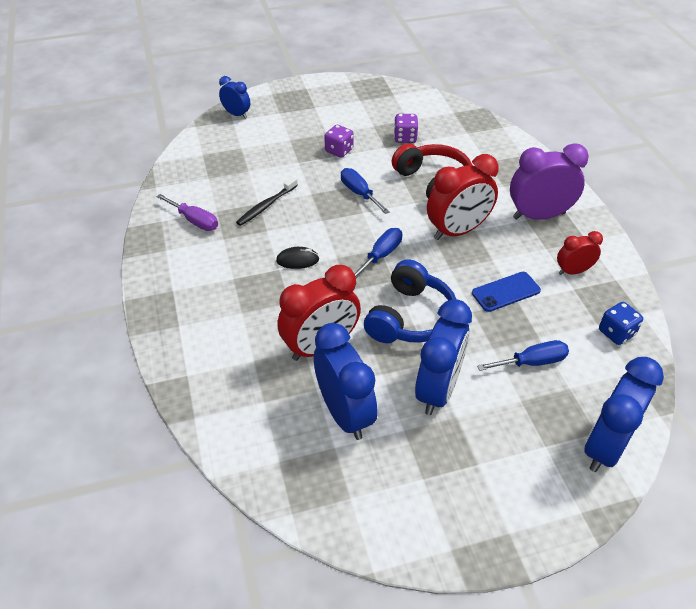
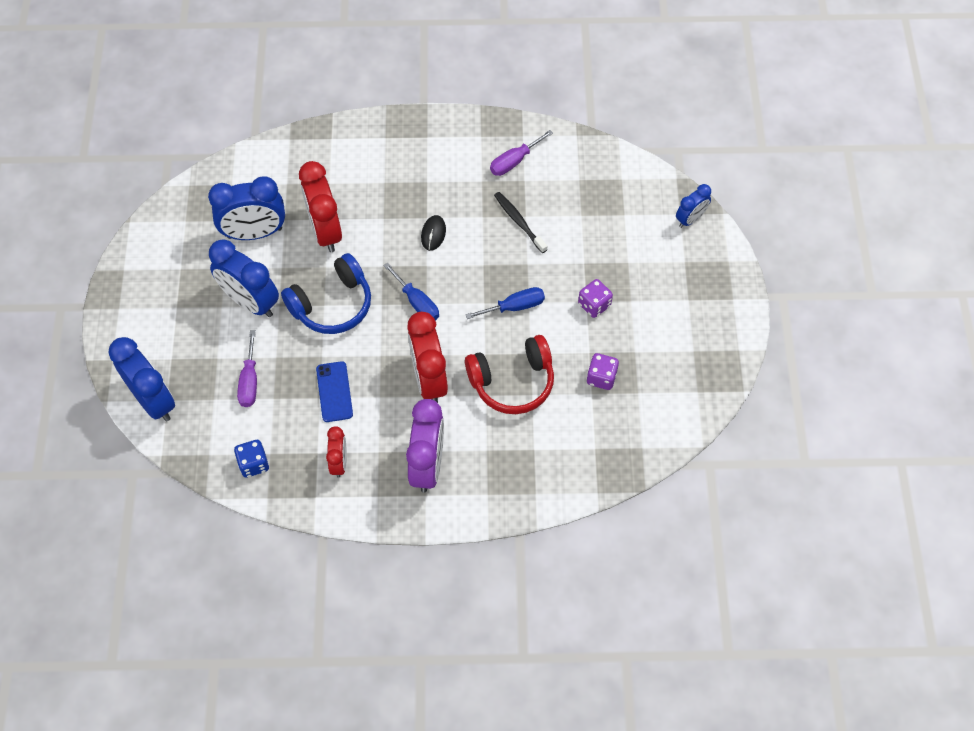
camera: 105 degrees right, 15 degrees up
blue headphones [364,260,456,343] -> blue headphones turned 75 degrees counterclockwise [281,253,371,334]
blue screwdriver [477,340,569,371] -> purple screwdriver [237,330,257,407]

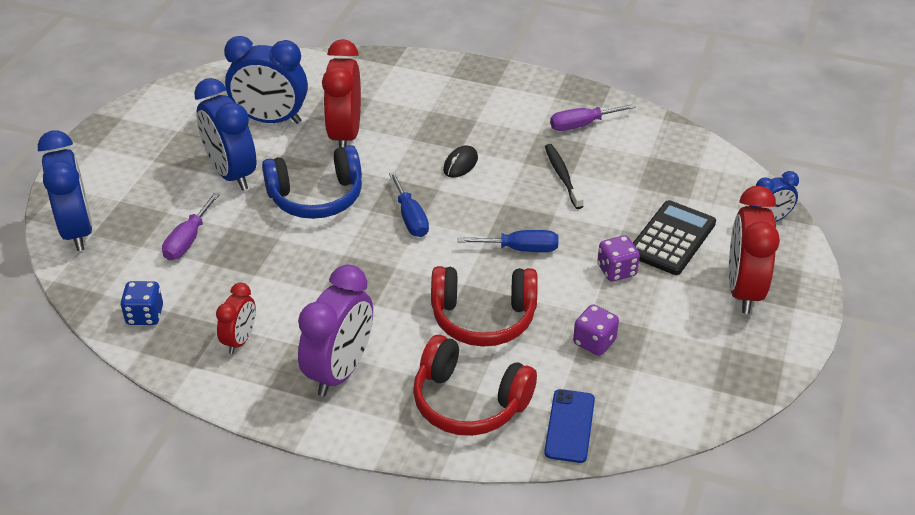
camera: 20 degrees right, 20 degrees down
blue phone [316,361,353,422] -> blue phone moved to [544,389,595,463]
red clock [407,312,448,403] -> red clock moved to [729,186,780,314]
none -> red headphones [413,335,537,436]
none -> black calculator [633,200,716,275]

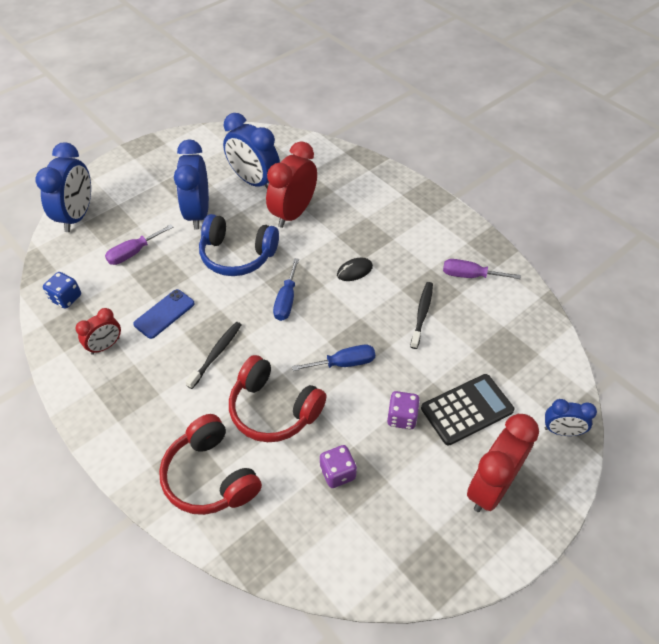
camera: 30 degrees right, 10 degrees up
purple clock [298,264,373,396] -> none
blue screwdriver [458,230,558,252] -> blue screwdriver turned 45 degrees counterclockwise [292,345,375,371]
blue phone [544,389,595,463] -> blue phone moved to [133,289,195,339]
none -> black toothbrush [185,322,241,389]

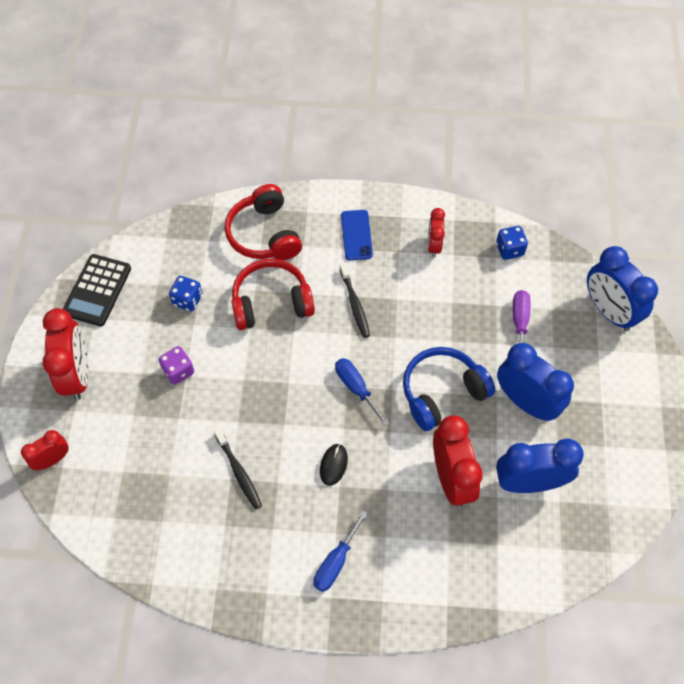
camera: 135 degrees right, 10 degrees up
blue phone [133,289,195,339] -> blue phone moved to [341,210,373,260]
red headphones [159,414,262,515] -> red headphones turned 120 degrees counterclockwise [225,184,302,260]
blue screwdriver [292,345,375,371] -> blue screwdriver moved to [313,511,368,592]
purple dice [320,445,357,488] -> blue dice [169,276,203,312]
black calculator [421,374,515,445] -> black calculator moved to [63,254,131,326]
purple screwdriver [443,259,521,279] -> none
blue clock [545,399,597,436] -> red clock [21,430,69,470]

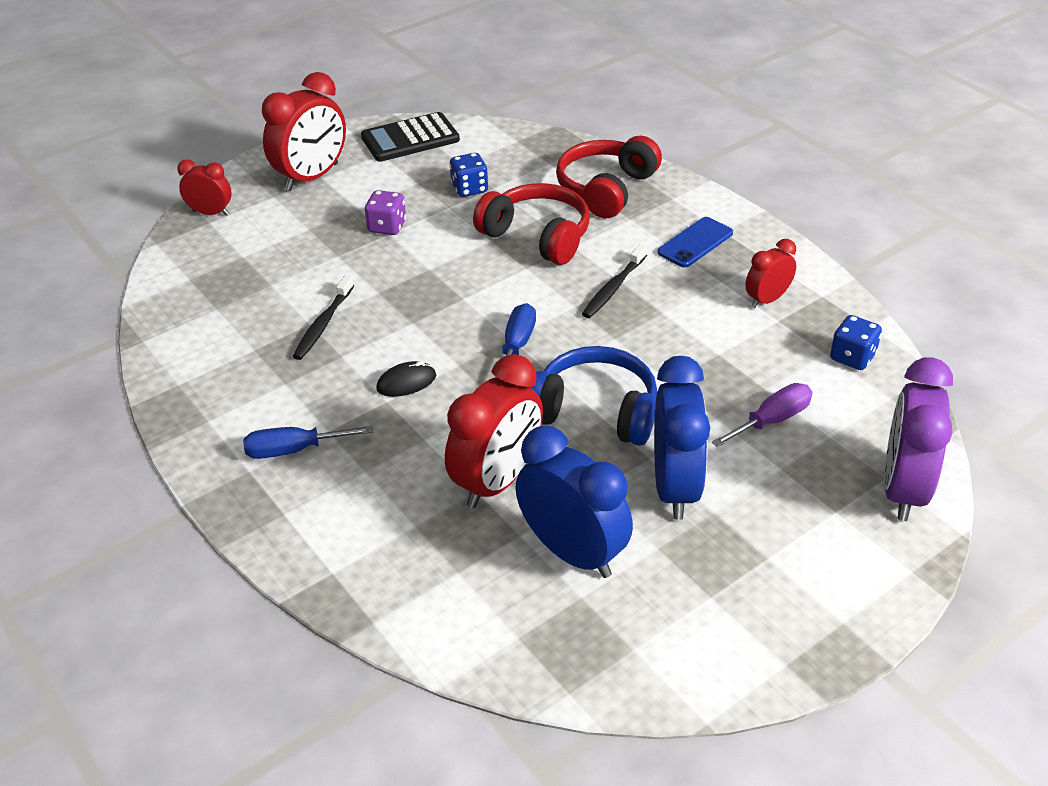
camera: 50 degrees right, 20 degrees down
blue clock [587,246,658,331] -> purple clock [884,357,953,521]

